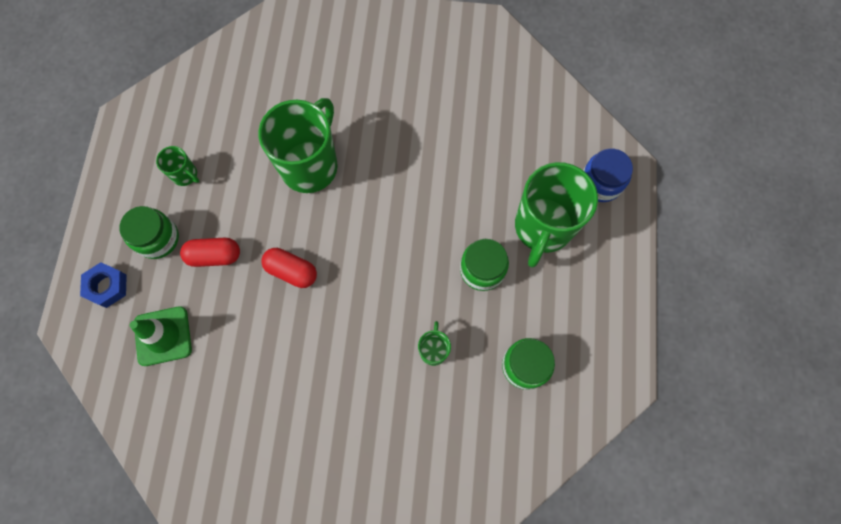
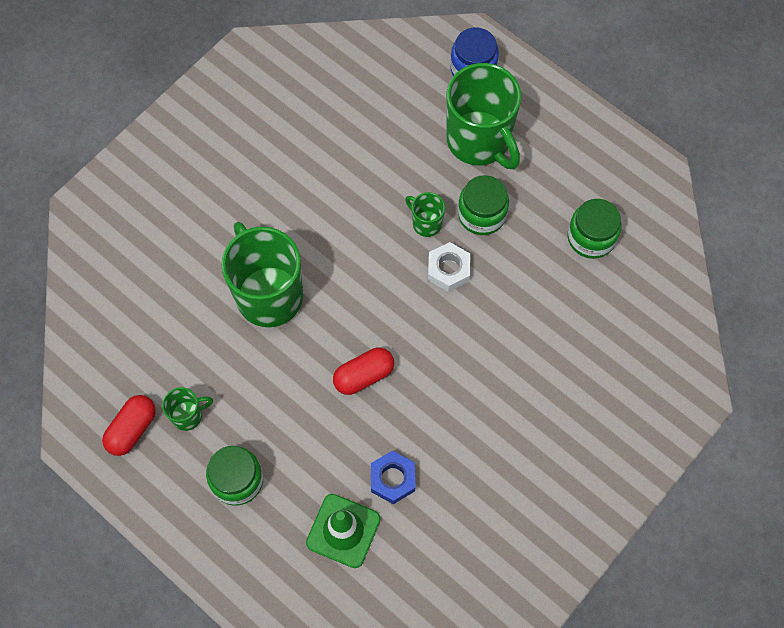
camera: 55 degrees left, 5 degrees down
blue nut [80,262,127,308] -> blue nut moved to [371,451,415,504]
red capsule [180,237,240,267] -> red capsule moved to [102,395,156,456]
green mug [418,321,451,366] -> green mug moved to [405,192,445,237]
none -> white nut [428,242,470,292]

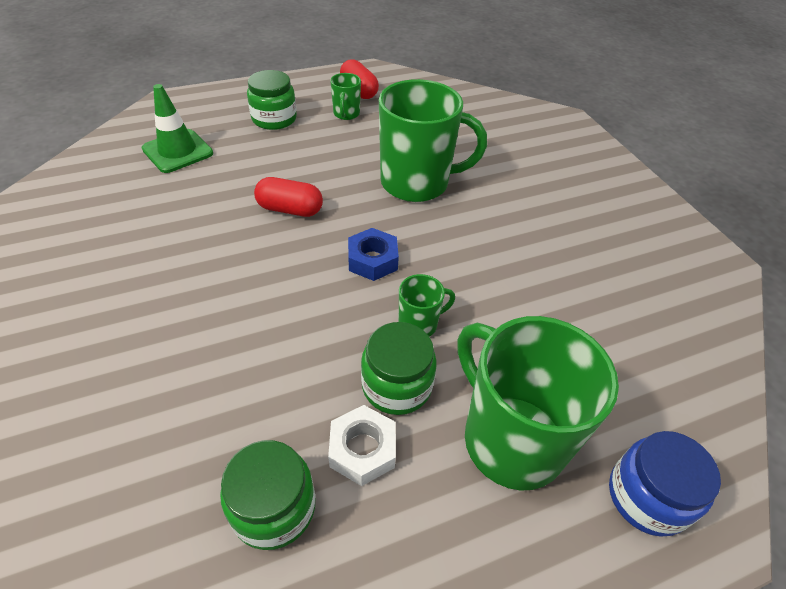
camera: 115 degrees right, 20 degrees down
red capsule [333,348,394,395] -> red capsule turned 75 degrees counterclockwise [254,177,323,217]
blue nut [371,451,415,504] -> blue nut moved to [348,228,399,281]
white nut [428,242,470,292] -> white nut moved to [328,405,396,486]
green mug [447,63,521,169] -> green mug turned 60 degrees clockwise [458,316,619,491]

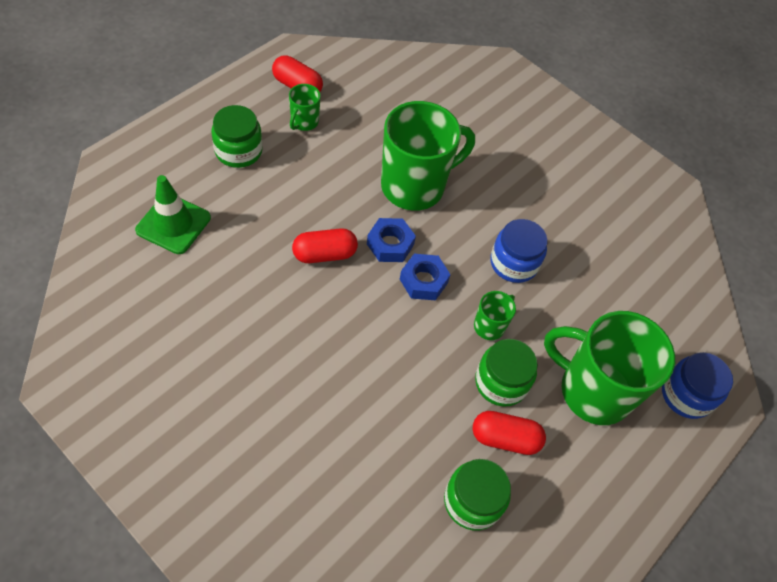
camera: 30 degrees left, 10 degrees up
white nut [328,405,396,486] -> red capsule [472,411,546,455]
green mug [330,73,361,120] -> green mug turned 45 degrees clockwise [289,84,321,131]
none -> blue nut [367,218,416,262]
none -> blue jar [490,219,548,283]

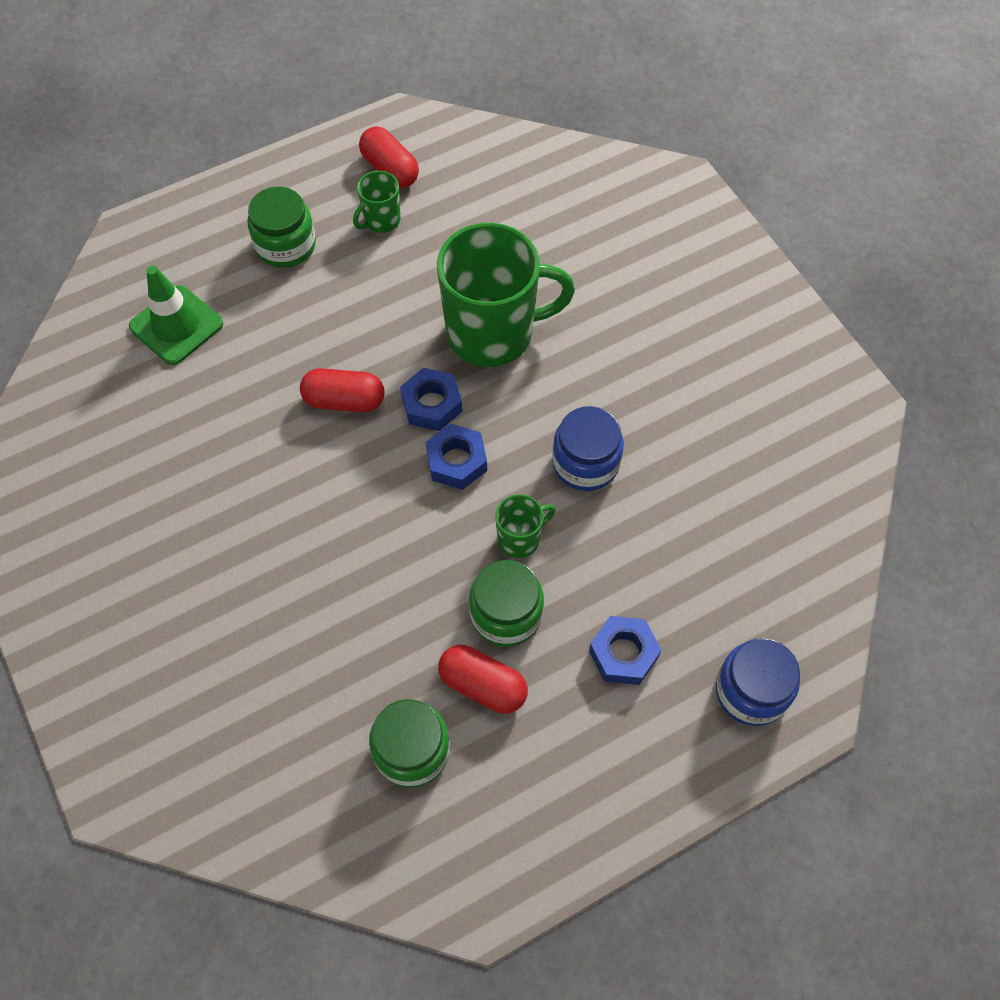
camera: 25 degrees right, 5 degrees up
green mug [544,311,675,425] -> blue nut [589,616,661,685]

